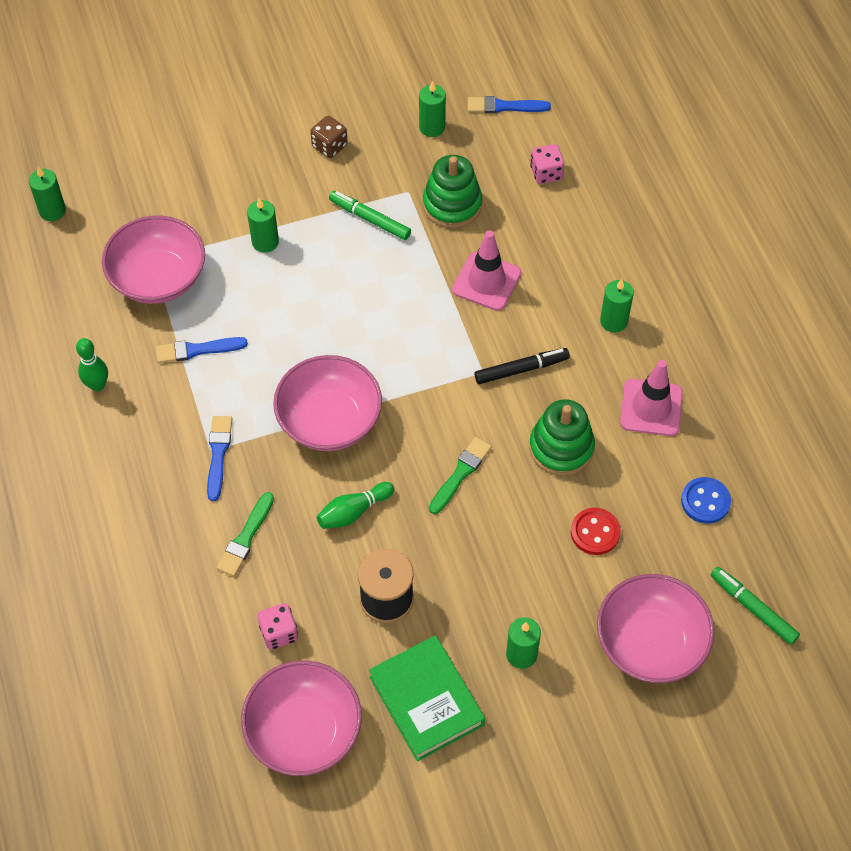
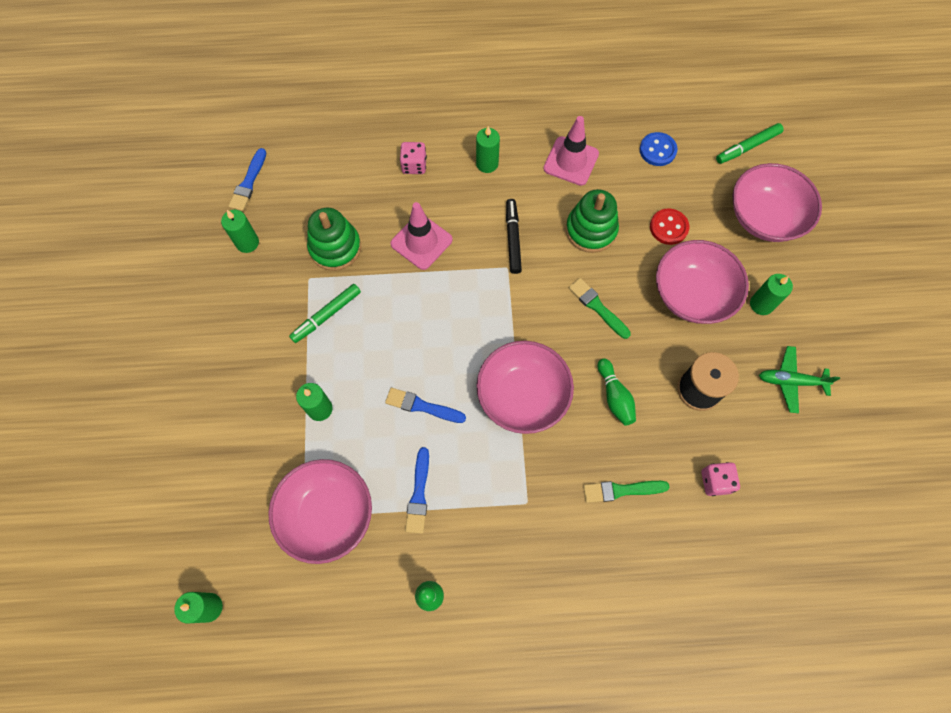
camera: 75 degrees left, 10 degrees up
blue brush [207,416,232,501] -> blue brush moved to [385,388,466,423]
green brush [217,492,274,576] -> green brush turned 135 degrees clockwise [583,481,669,503]
pink bowl [241,660,362,776] -> pink bowl moved to [656,240,749,324]
brown dice [310,116,348,158] -> none
green book [369,635,485,761] -> green plane [759,346,840,413]
pink dice [530,144,565,184] -> pink dice moved to [400,142,427,174]

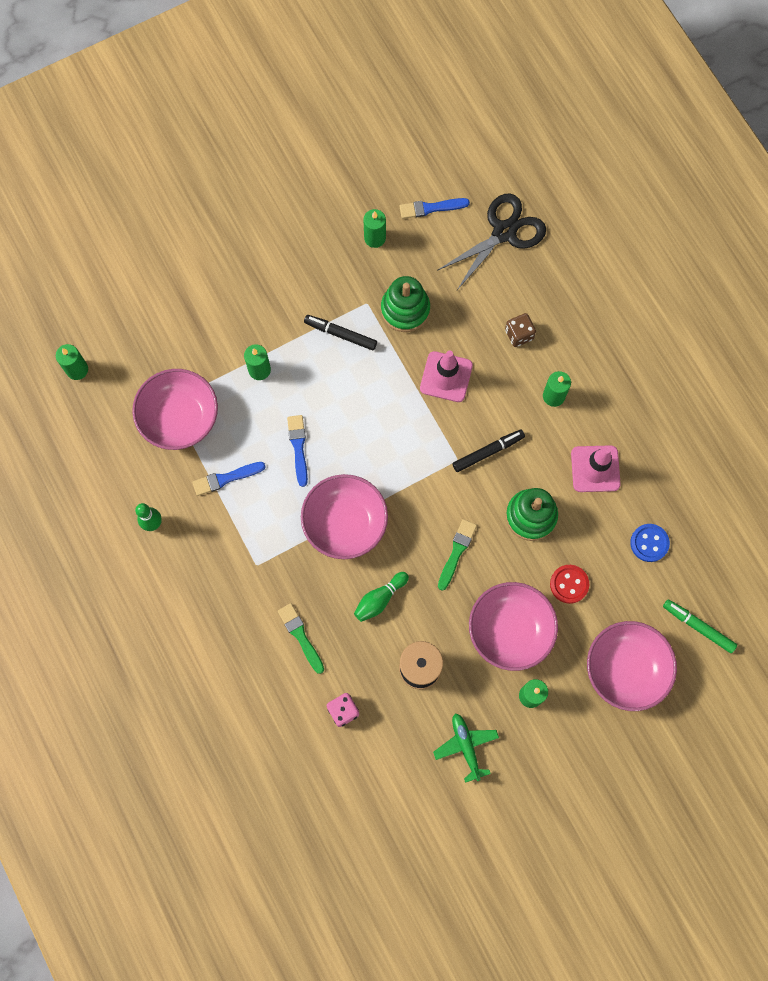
camera: 65 degrees right, 5 degrees up
green marker [289,284,361,343] -> black marker [304,315,377,351]
pink dice [400,142,427,174] -> brown dice [505,313,536,347]
none -> black scissors [437,193,546,290]

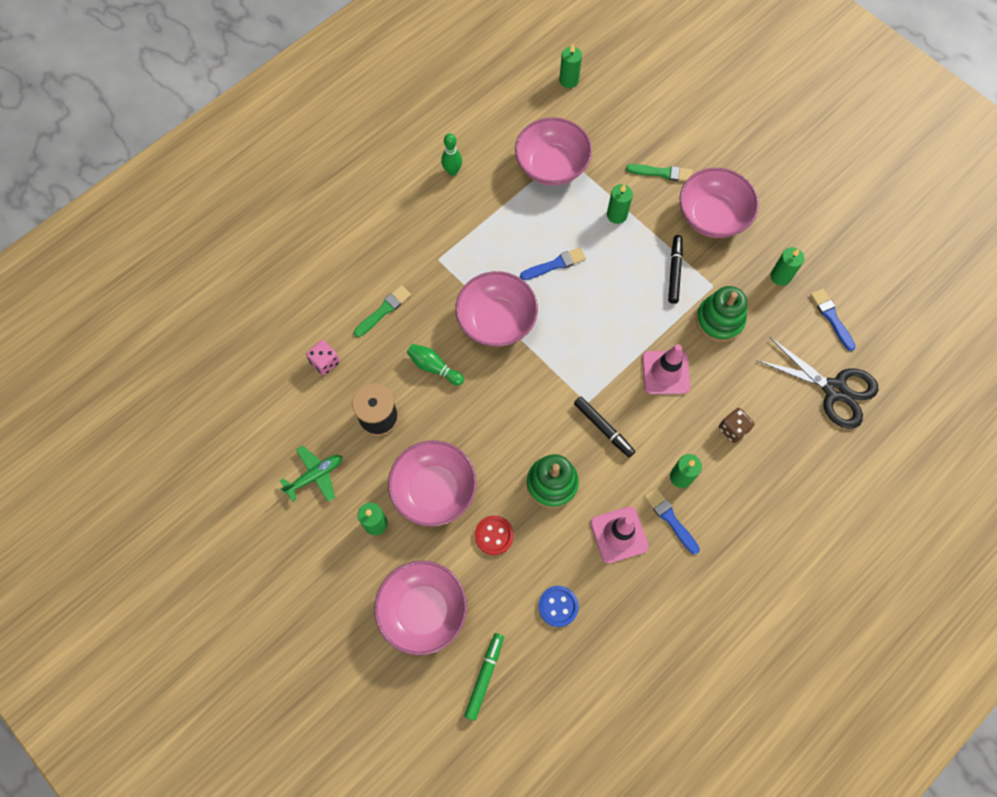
camera: 75 degrees right, 5 degrees down
blue brush [192,462,266,496] -> blue brush moved to [644,487,700,555]
green brush [438,519,477,590] -> green brush moved to [626,164,693,182]
none -> pink bowl [680,168,759,238]

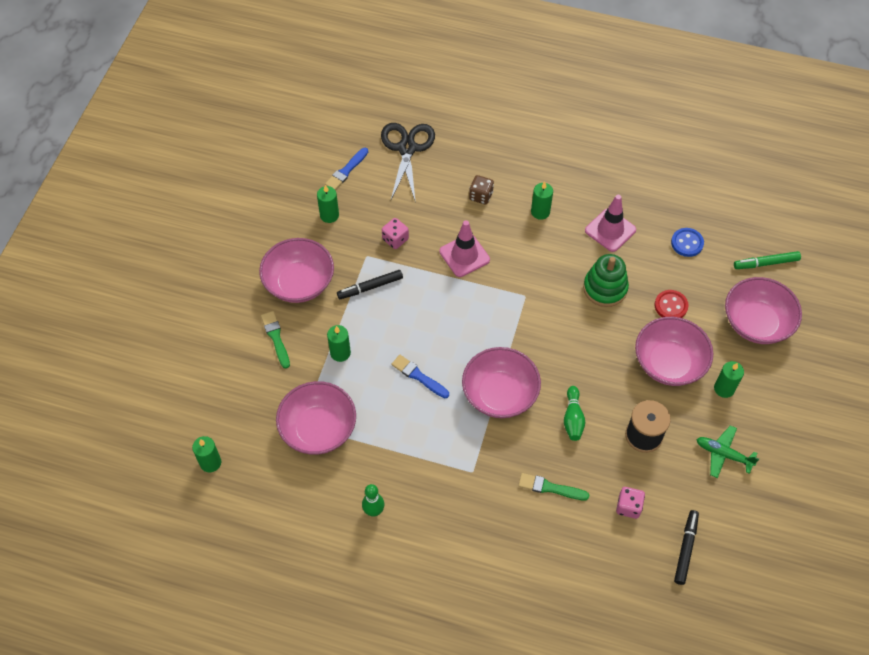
camera: 120 degrees left, 10 degrees down
black marker [574,397,635,457] -> black marker moved to [674,510,699,585]
blue brush [644,487,700,555] -> none
green stacking toy [696,286,747,342] -> pink dice [382,218,409,249]

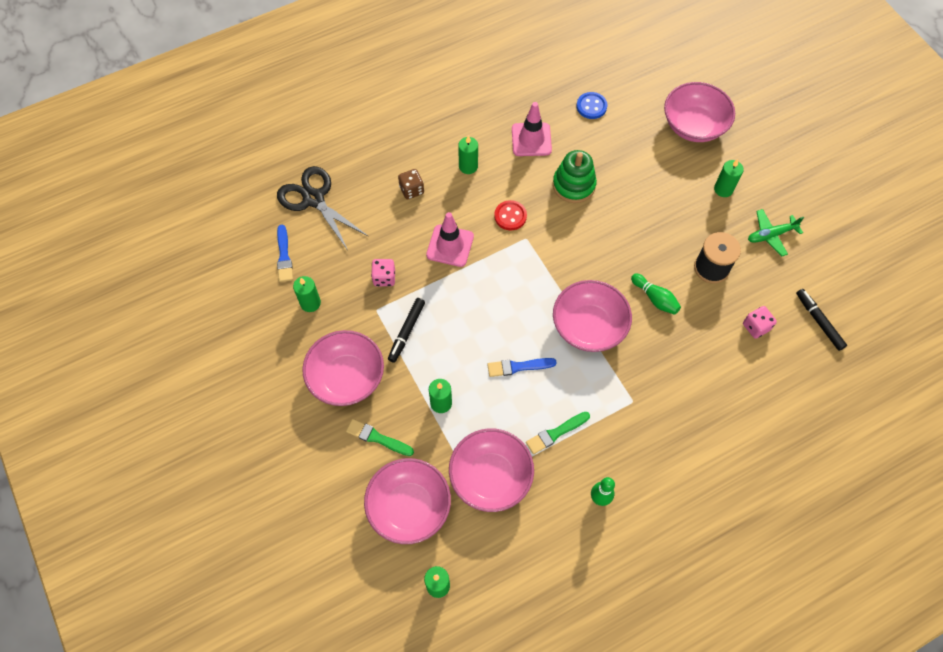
camera: 45 degrees left, 5 degrees up
green brush [518,473,589,500] -> green brush moved to [526,412,590,454]
pink bowl [635,317,713,386] -> pink bowl moved to [364,458,451,544]
red button [655,290,689,318] -> red button moved to [494,200,527,230]
green marker [734,251,801,269] -> none

